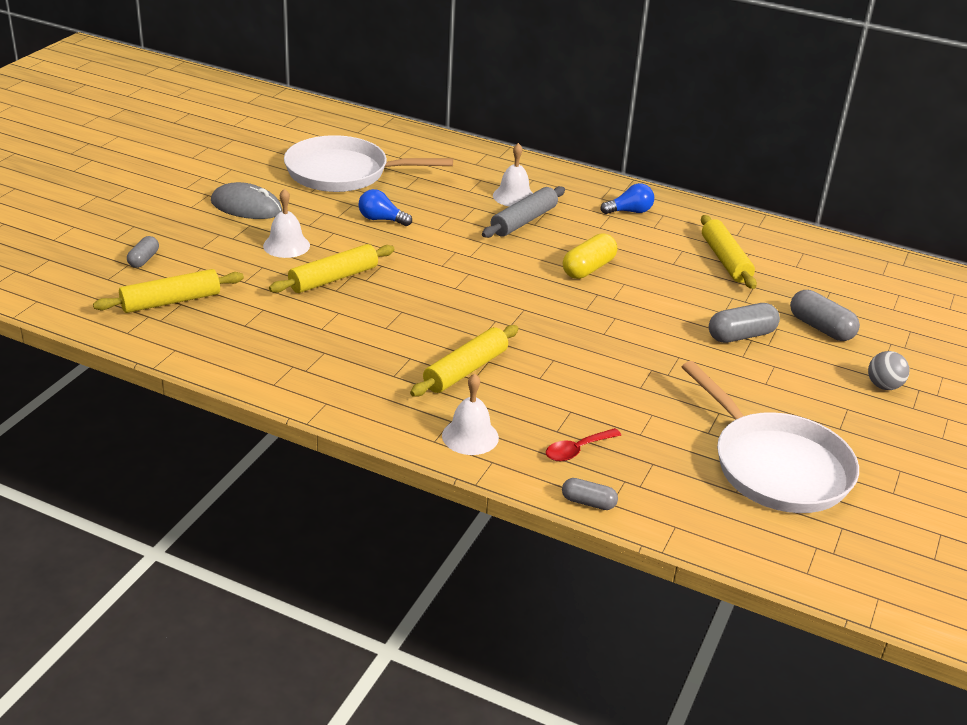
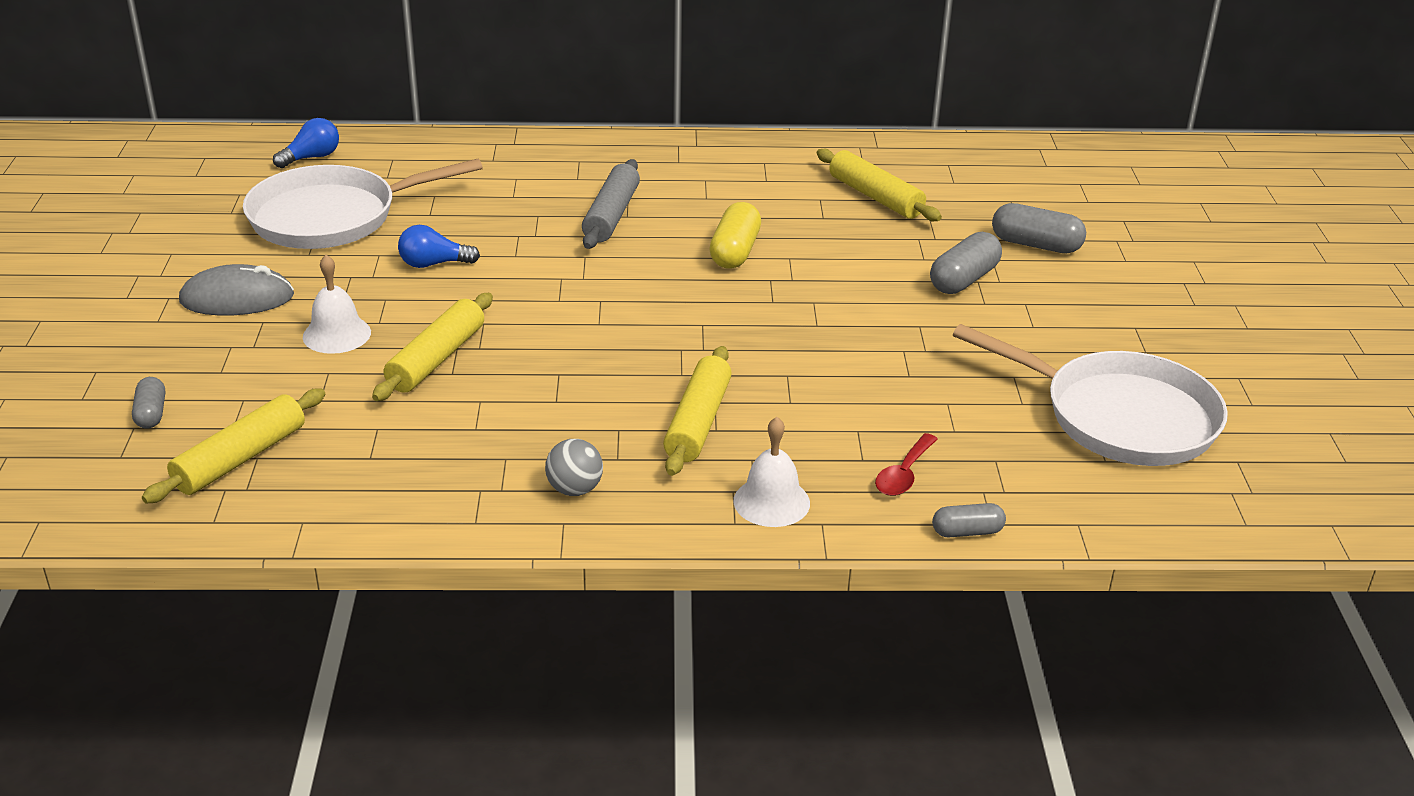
camera: 25 degrees left, 0 degrees up
white bell [493,143,533,207] -> none
blue light bulb [600,183,654,214] -> blue light bulb moved to [273,118,339,168]
grey ball [868,351,909,390] -> grey ball moved to [545,439,603,496]

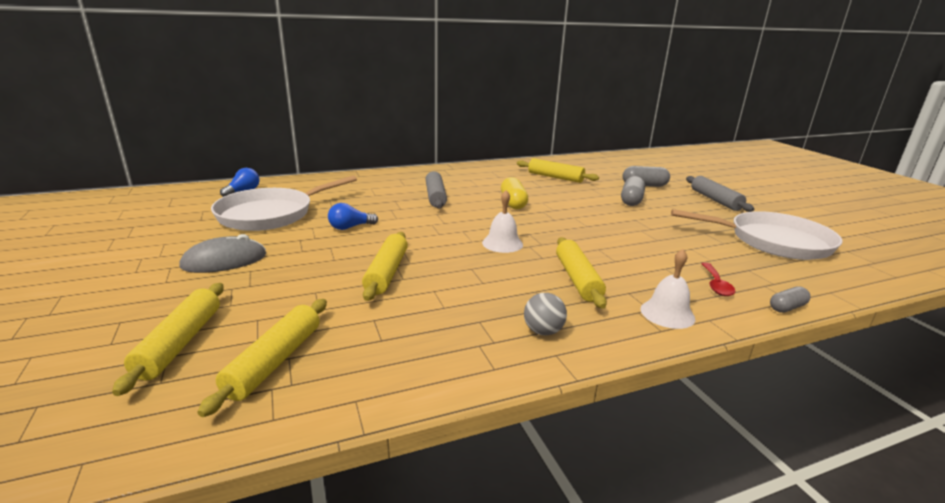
camera: 20 degrees left, 10 degrees down
grey capsule [132,377,165,429] -> yellow rolling pin [112,283,224,396]
white bell [303,255,371,354] -> white bell moved to [482,190,523,253]
none -> grey rolling pin [686,176,754,212]

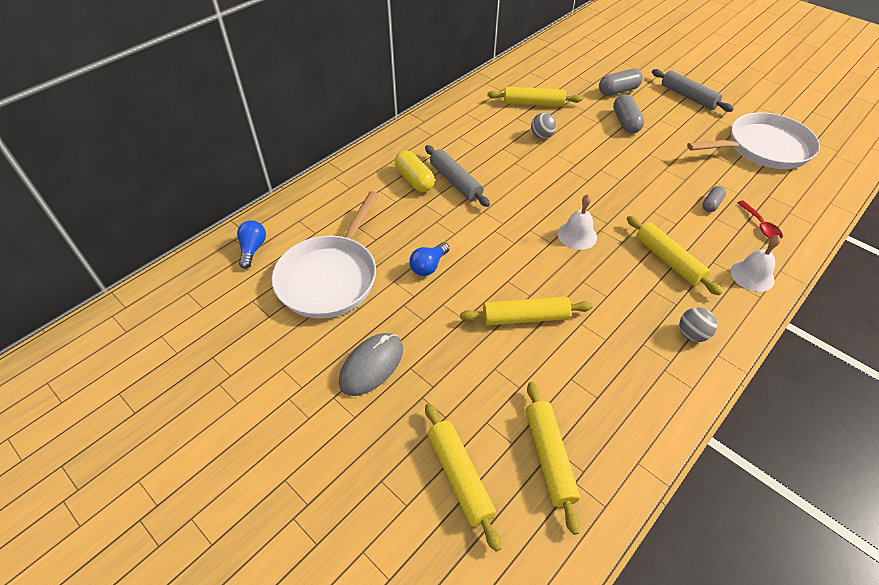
camera: 25 degrees left, 25 degrees up
yellow rolling pin [362,232,408,301] -> yellow rolling pin turned 75 degrees counterclockwise [460,296,593,326]
yellow capsule [501,177,528,209] -> yellow capsule moved to [395,151,435,192]
grey capsule [770,286,811,313] -> grey capsule moved to [702,186,726,212]
none -> grey ball [531,113,557,139]

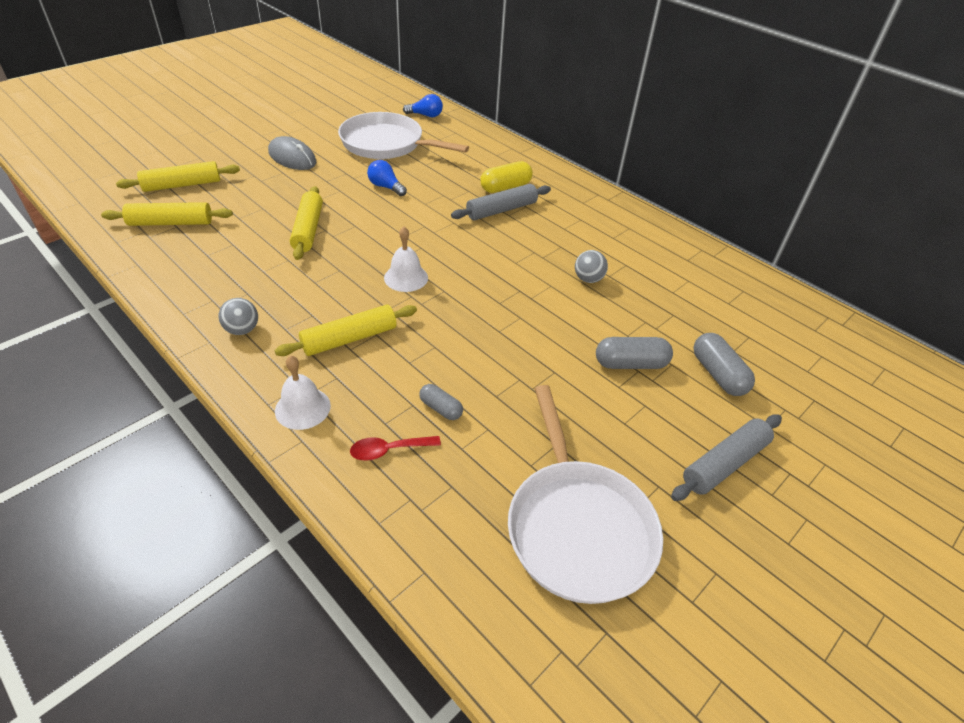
camera: 90 degrees right, 5 degrees down
yellow rolling pin [487,87,582,107] -> none

